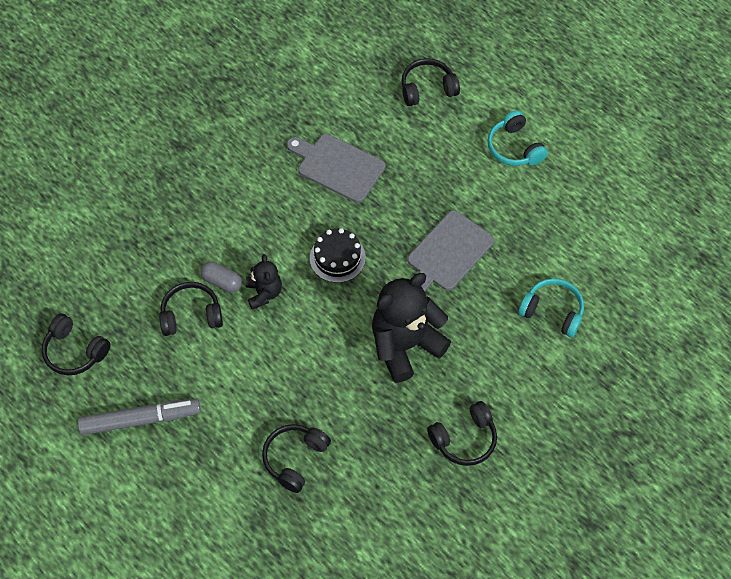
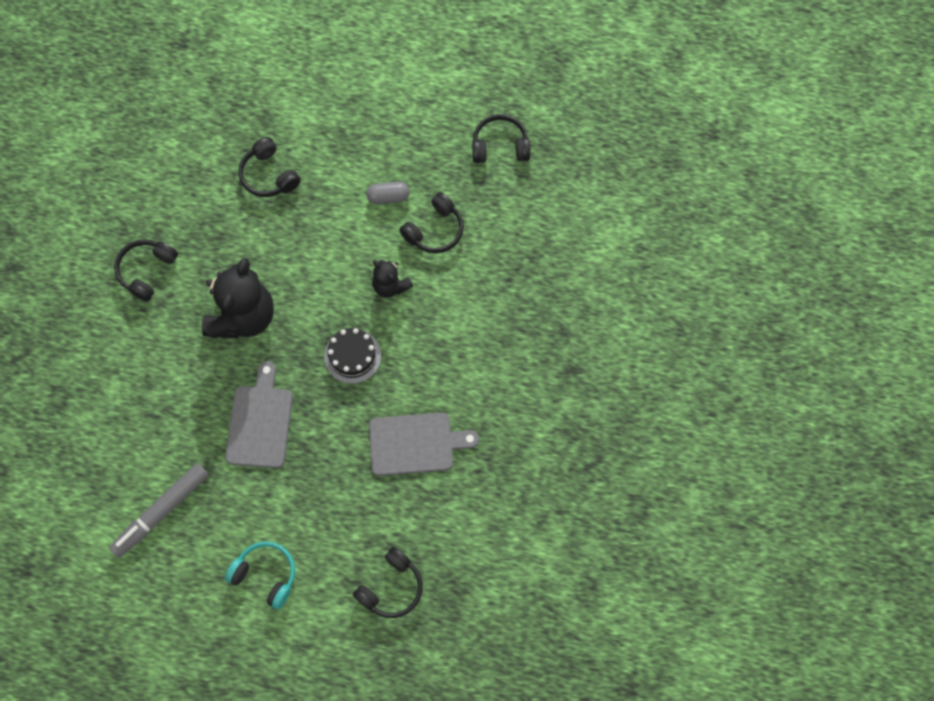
camera: 145 degrees right, 10 degrees up
grey marker [78,398,201,435] -> grey marker moved to [109,463,208,558]
grey capsule [201,261,242,292] -> grey capsule moved to [366,181,410,204]
black headphones [262,424,331,493] -> black headphones turned 150 degrees clockwise [238,137,300,197]
turquoise headphones [518,278,584,337] -> none

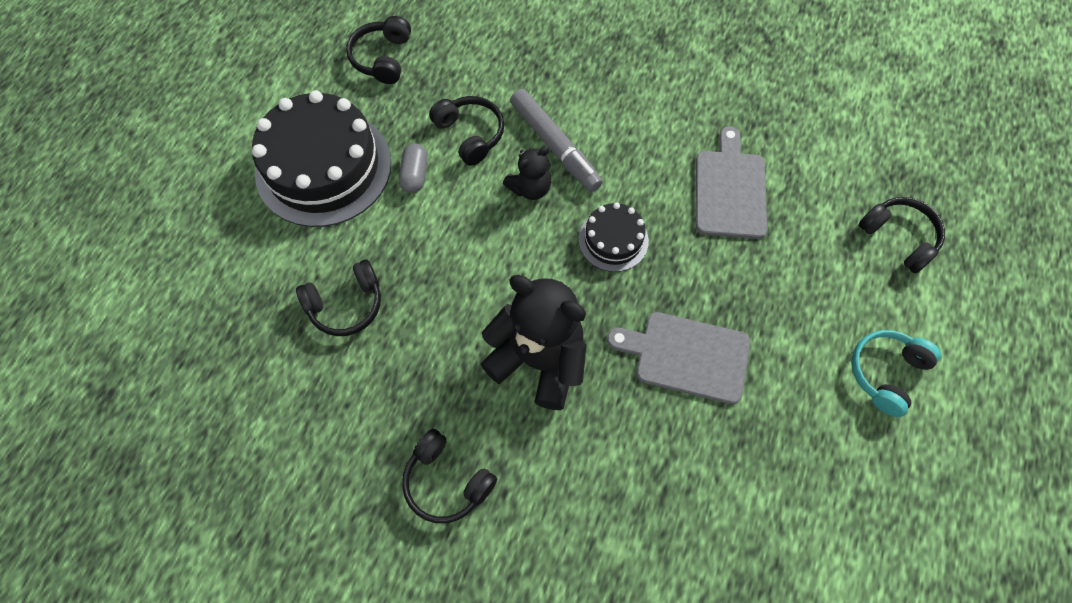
camera: 80 degrees left, 5 degrees down
grey marker [109,463,208,558] -> grey marker moved to [510,89,603,192]
none -> black cake [252,90,391,227]

